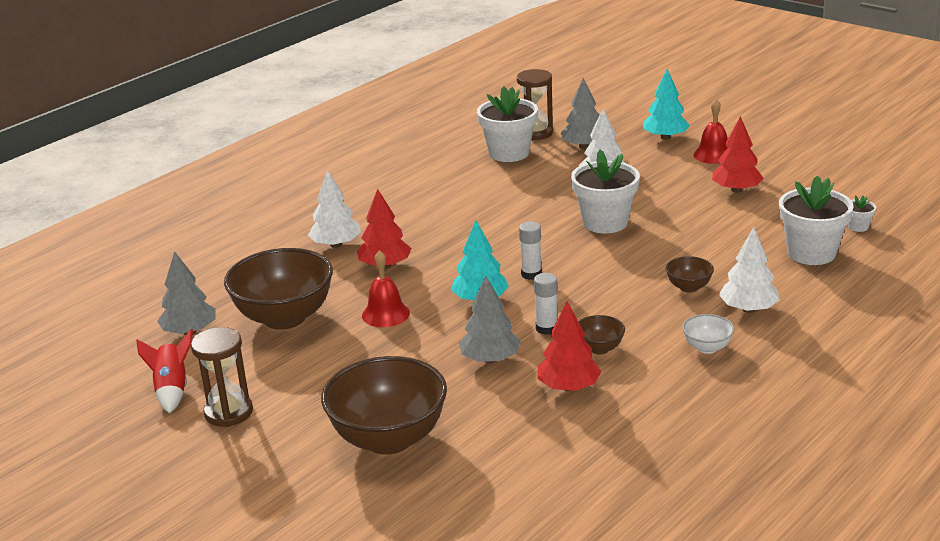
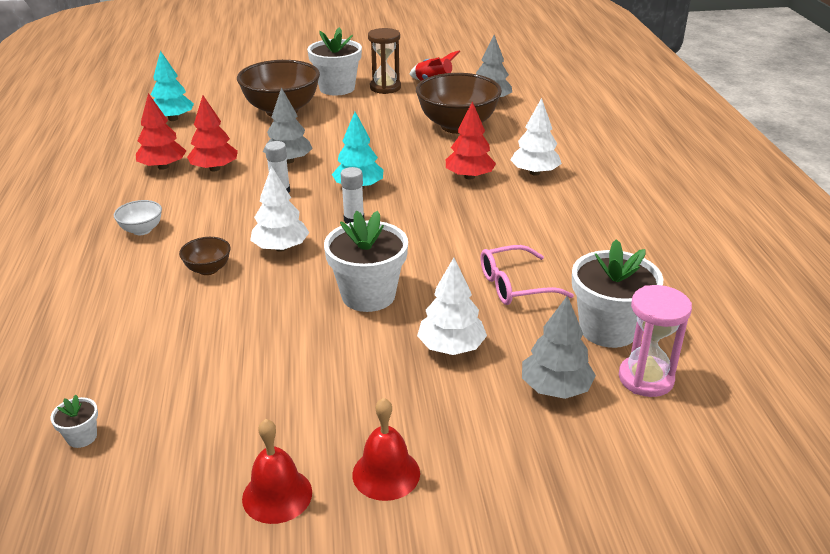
camera: 130 degrees right, 5 degrees up
red bell [362,250,410,327] -> red bell moved to [242,419,312,524]
brown hourglass [517,69,553,140] -> pink hourglass [619,285,692,397]
brown bowl [578,315,625,354] -> none
turquoise tree [643,69,690,140] -> turquoise tree moved to [151,50,194,121]
red tree [712,116,763,193] -> red tree moved to [136,93,186,170]
white tree [719,227,780,313] -> white tree moved to [250,166,309,252]
white flower pot [779,176,853,265] -> white flower pot moved to [307,27,362,95]
none -> pink glasses [480,245,574,305]

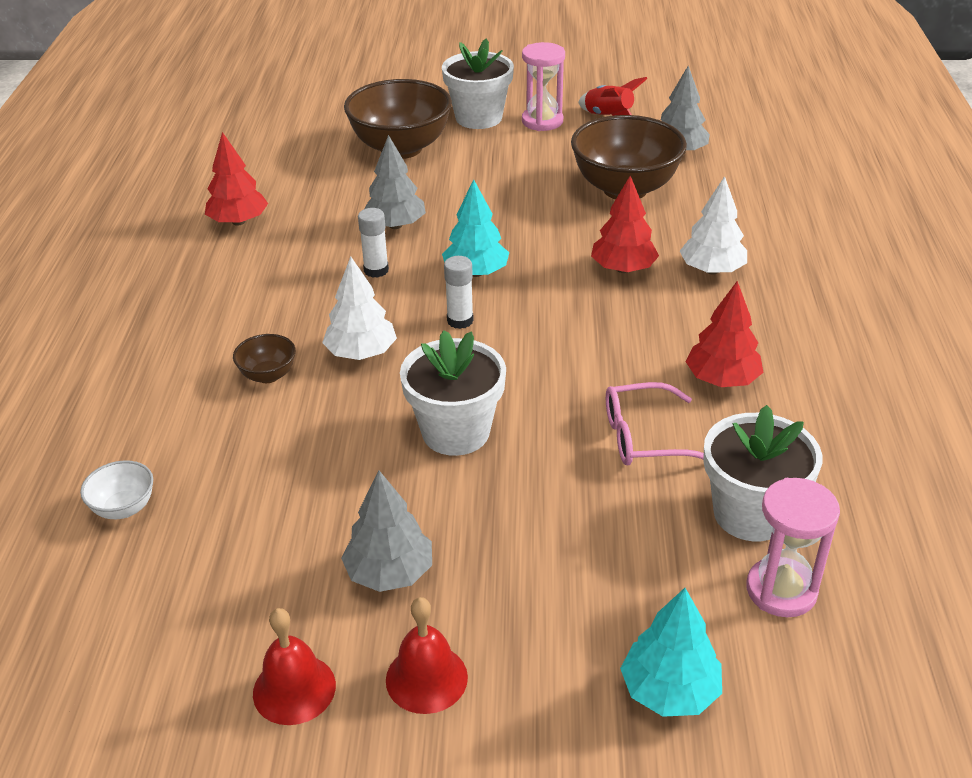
camera: 10 degrees right, 5 degrees up
white flower pot [50,395,98,448] -> none
white bowl [114,200,162,235] -> white bowl moved to [80,461,153,519]
turquoise tree [151,50,194,121] -> turquoise tree moved to [620,588,722,717]
red tree [187,95,238,171] -> red tree moved to [685,281,764,387]
brown hourglass [368,28,401,94] -> pink hourglass [522,42,565,131]
white tree [417,258,487,355] -> none
grey tree [522,296,596,399] -> grey tree moved to [341,470,432,592]

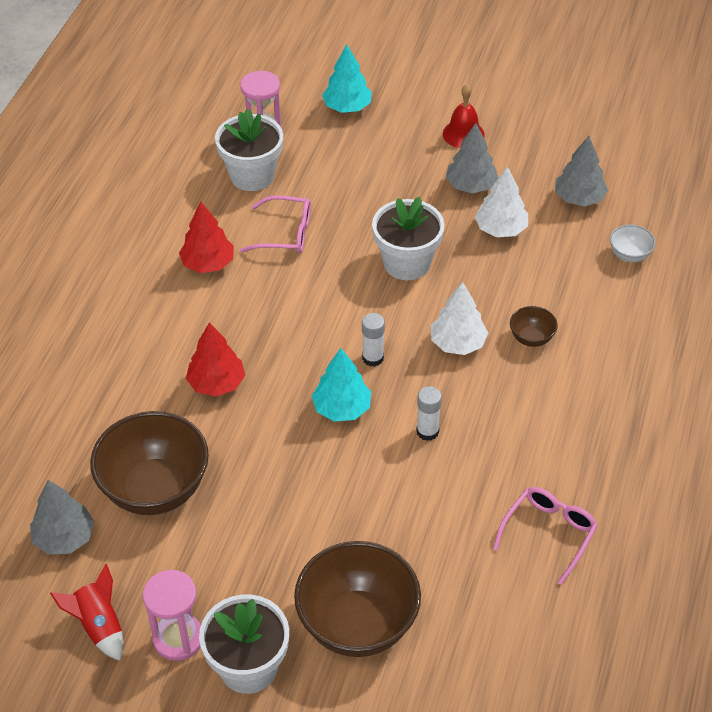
camera: 165 degrees left, 10 degrees up
red tree [205,132,268,226] -> pink glasses [493,487,598,585]
red bell [253,608,336,725] -> none
grey tree [364,135,426,229] -> grey tree moved to [555,136,608,206]
white tree [679,176,747,274] -> white tree moved to [475,166,528,237]

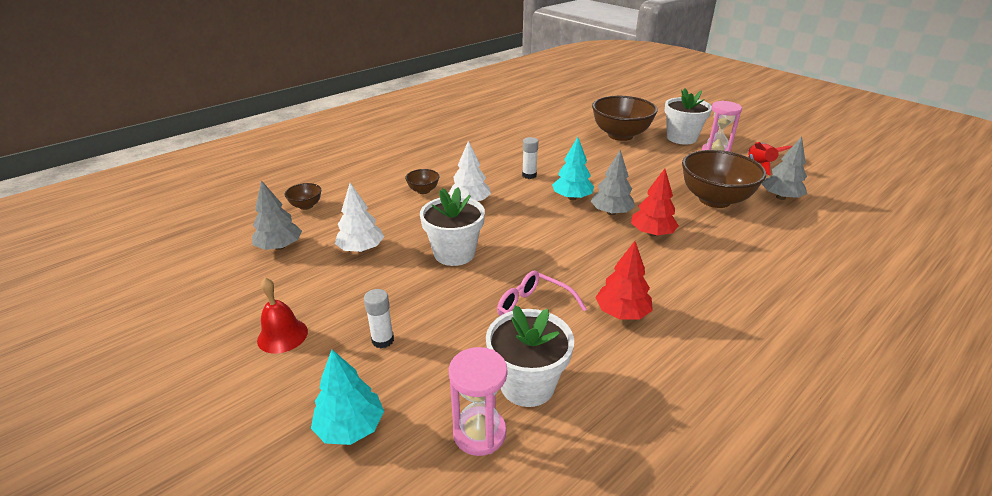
camera: 150 degrees left, 15 degrees down
white glue stick [362,313,385,367] -> white glue stick moved to [364,289,394,348]
grey tree [446,123,498,193] -> grey tree moved to [591,150,635,215]
pink glasses [493,487,598,585] -> none
white bowl [610,224,655,262] -> brown bowl [285,183,321,210]

